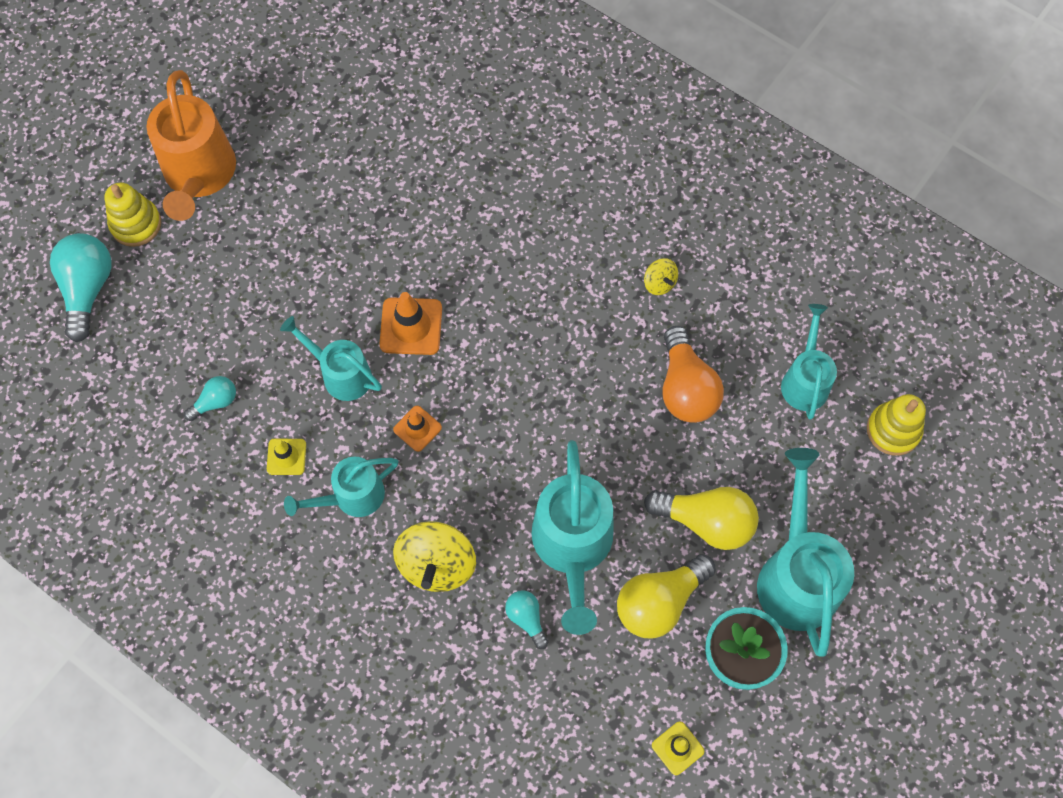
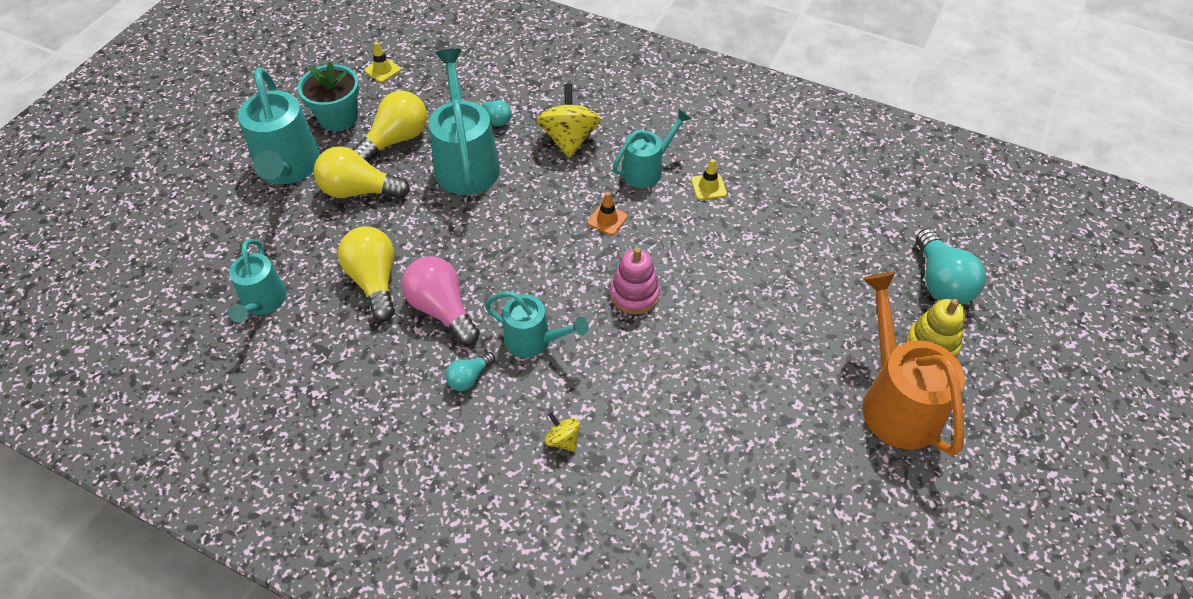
camera: 170 degrees right, 15 degrees down
turquoise light bulb [184,376,236,421] -> turquoise light bulb moved to [445,352,495,391]
turquoise watering can [280,316,382,401] -> turquoise watering can moved to [485,291,589,358]
orange traffic cone [379,292,442,355] -> pink stacking toy [610,247,660,314]
yellow spinning top [644,258,678,295] -> yellow spinning top moved to [545,413,580,452]
orange light bulb [663,326,724,423] -> yellow light bulb [338,226,395,321]
yellow stacking toy [867,394,926,456] -> none
none -> pink light bulb [402,256,480,345]

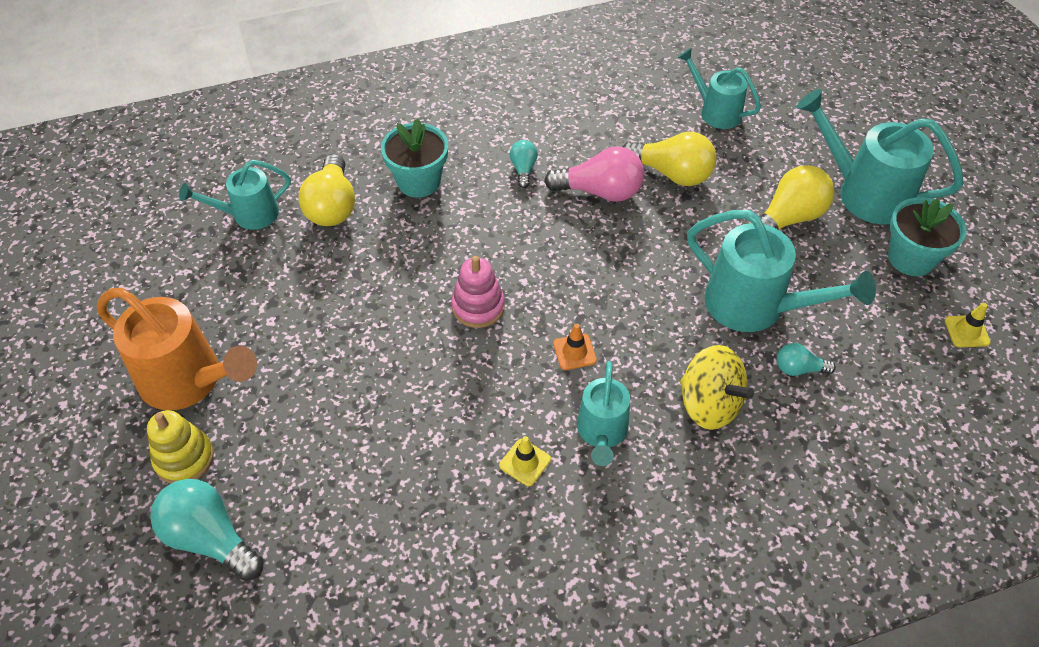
camera: 135 degrees right, 0 degrees up
yellow light bulb [352,91,427,162] -> yellow light bulb moved to [298,154,355,226]
turquoise watering can [485,291,589,358] -> turquoise watering can moved to [179,160,291,230]
yellow spinning top [545,413,580,452] -> turquoise flower pot [381,118,448,197]

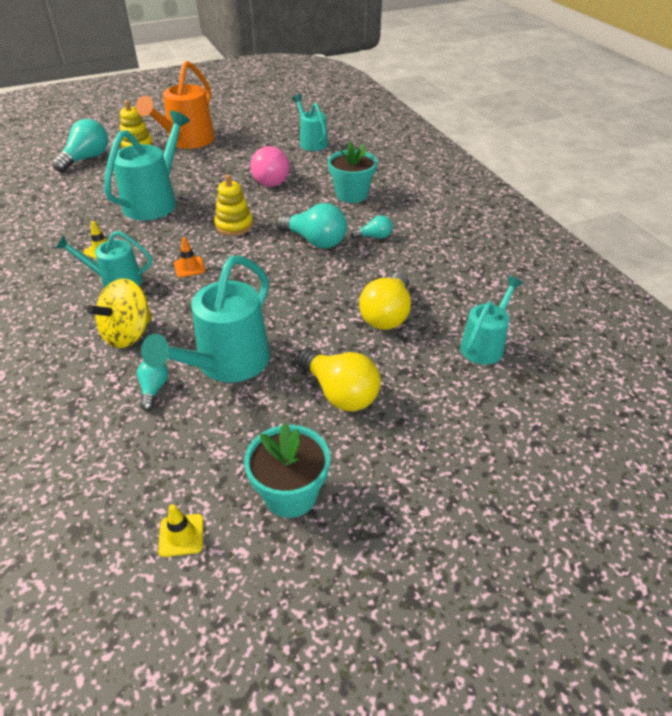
camera: 85 degrees right, 10 degrees down
yellow light bulb [298,154,355,226] -> none
pink stacking toy [451,256,505,328] -> yellow stacking toy [214,174,253,236]
pink light bulb [544,146,644,202] -> pink light bulb moved to [250,146,289,187]
turquoise watering can [796,89,963,224] -> turquoise watering can moved to [104,111,190,220]
none -> turquoise light bulb [276,203,347,248]

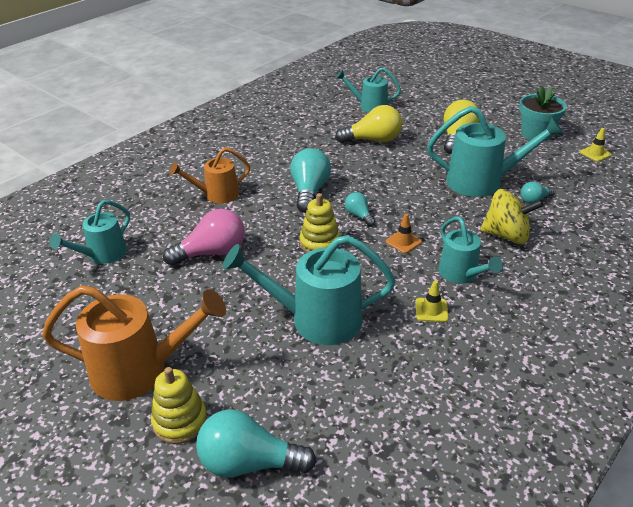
camera: 115 degrees left, 5 degrees down
turquoise flower pot [328,141,377,203] -> orange watering can [170,147,250,204]
turquoise light bulb [351,215,393,239] -> turquoise light bulb moved to [345,192,375,226]

